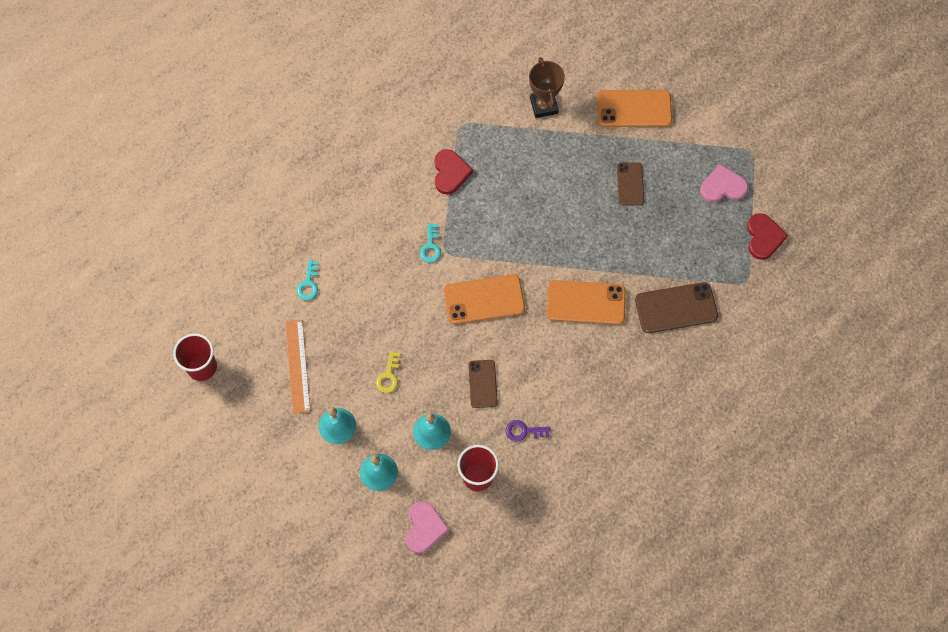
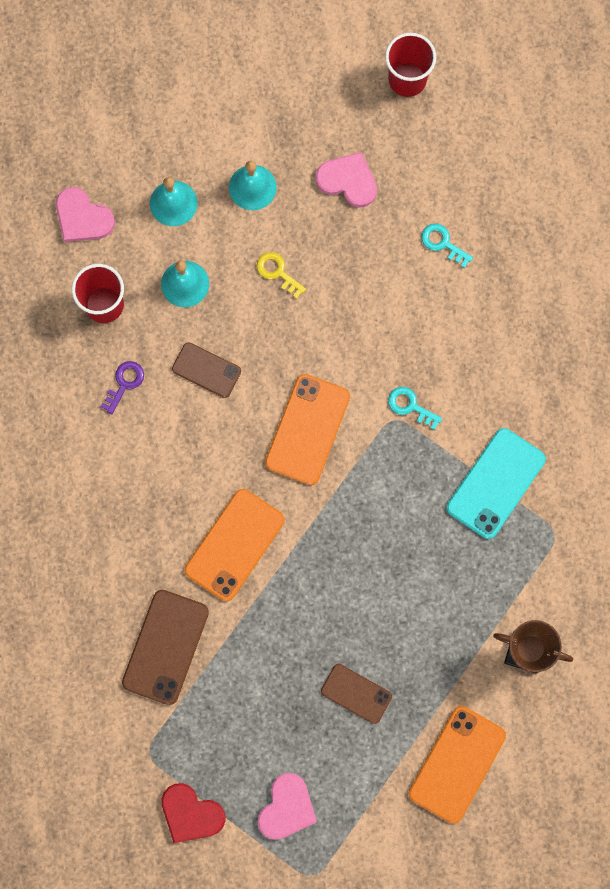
camera: 120 degrees right, 10 degrees up
orange ruler [285,320,311,414] -> pink heart [316,152,377,207]
red heart [434,149,473,195] -> turquoise phone [447,428,546,539]

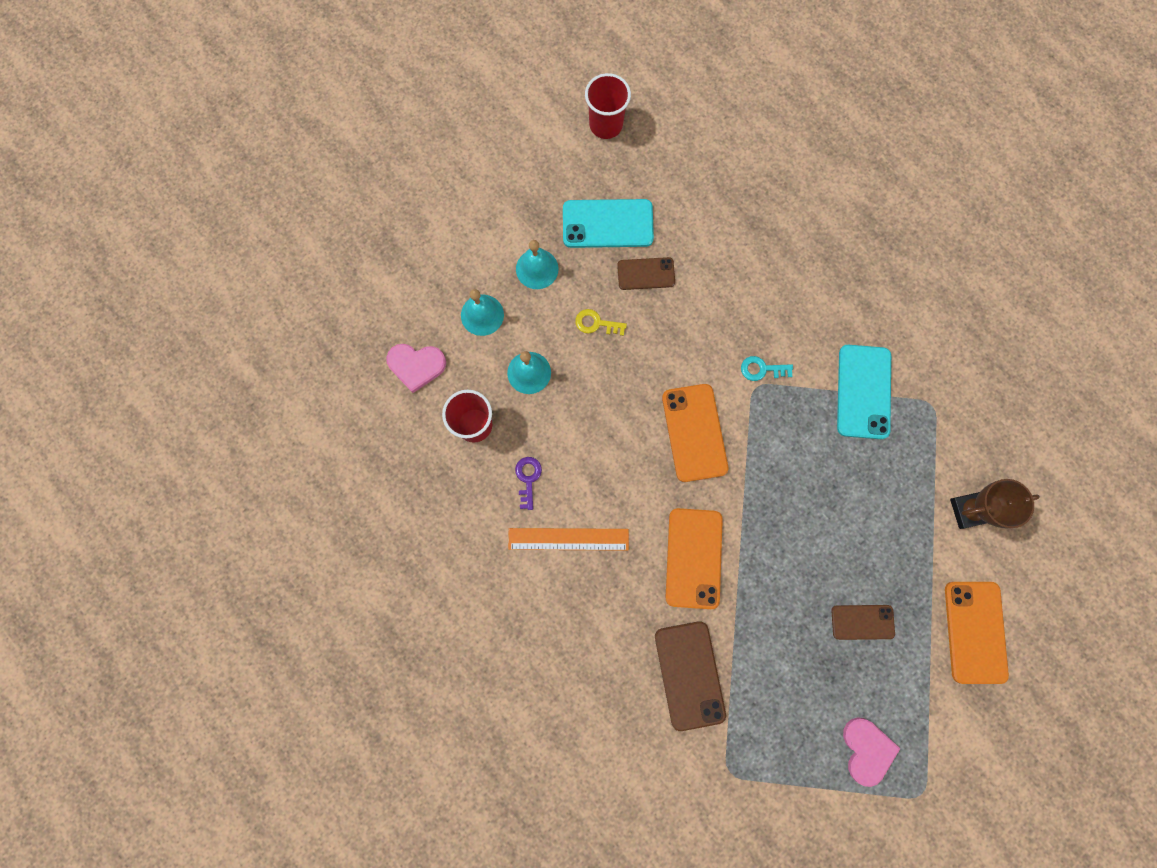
camera: 30 degrees left, 0 degrees up
red heart [161,783,226,843] -> none
brown phone [172,342,241,398] -> brown phone moved to [617,257,675,290]
pink heart [316,152,377,207] -> turquoise phone [563,199,654,248]
turquoise key [421,224,473,268] -> none
none -> orange ruler [508,528,629,551]

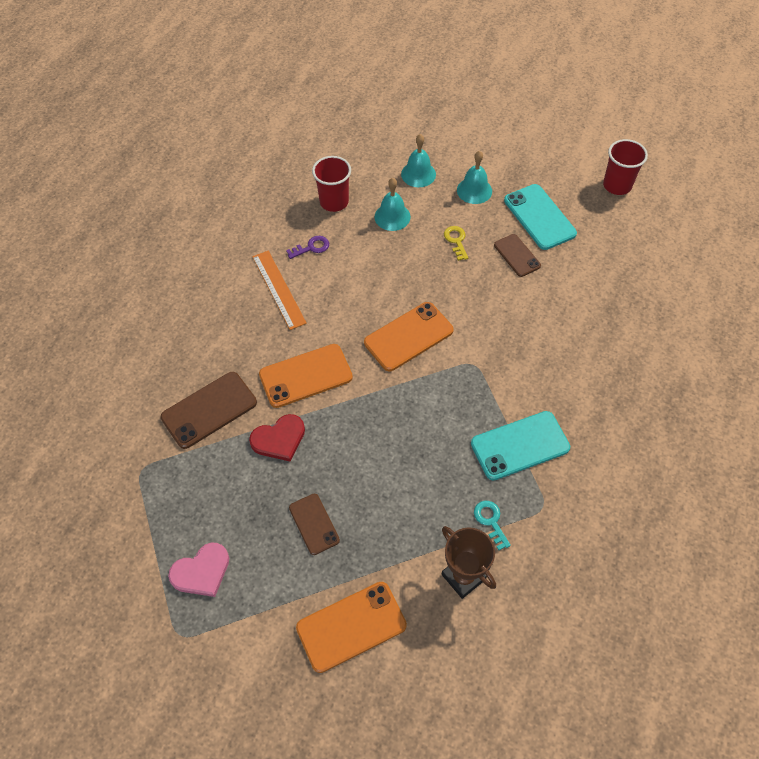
camera: 65 degrees right, 20 degrees down
pink heart [386,344,446,393] -> none
turquoise key [741,356,793,381] -> turquoise key moved to [474,501,511,550]
none -> red heart [249,414,305,462]

